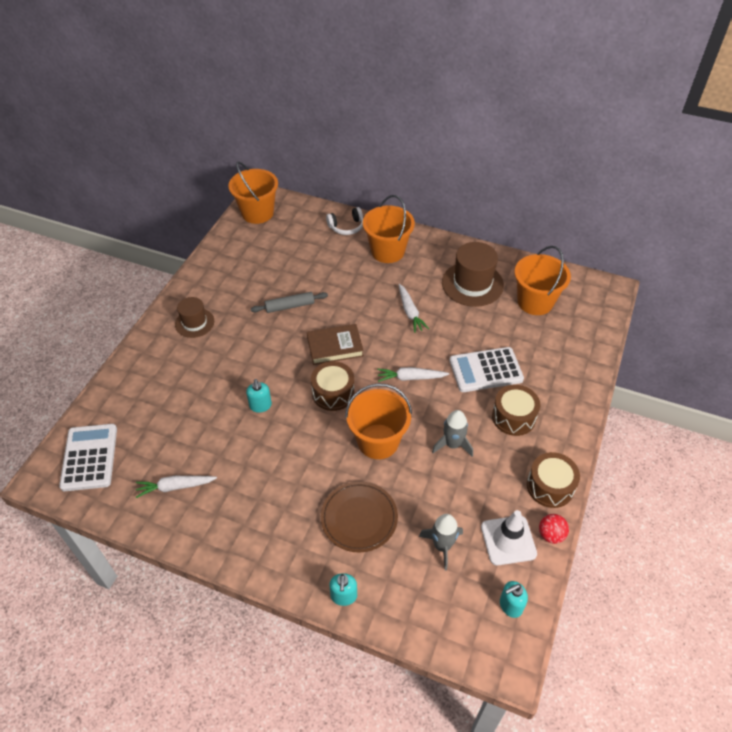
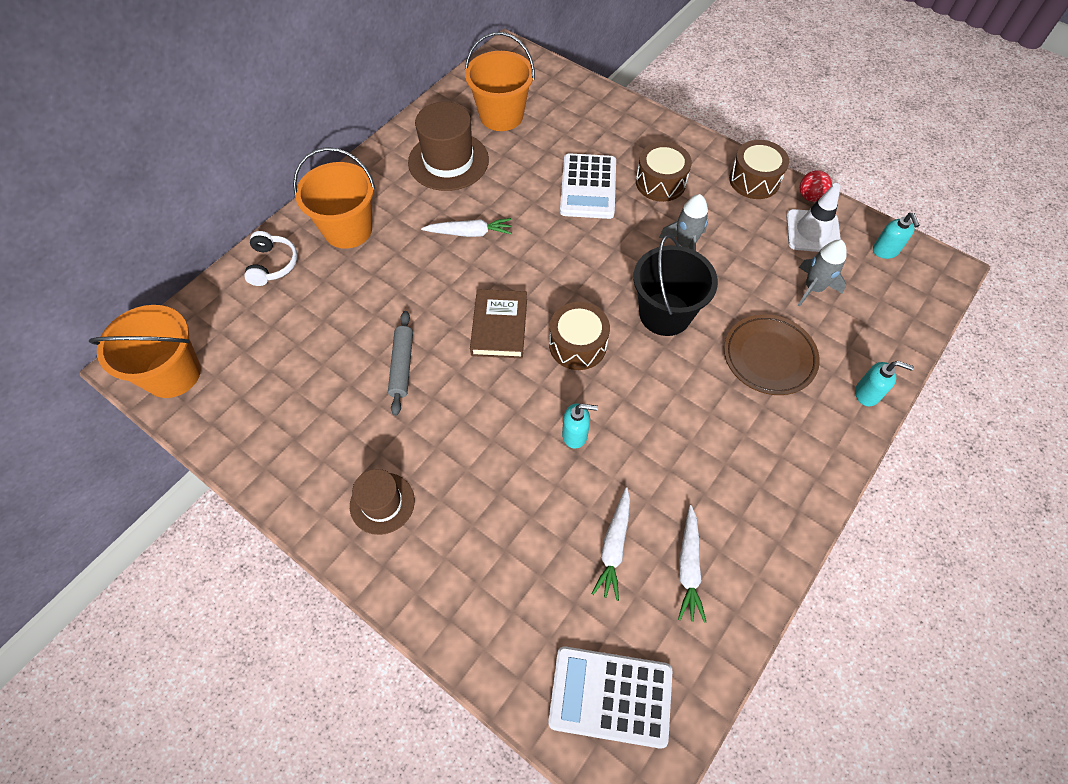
camera: 75 degrees left, 10 degrees up
orange bucket [345,383,412,459] -> black bucket [633,234,718,336]
white carrot [377,367,449,382] -> white carrot moved to [592,487,630,601]

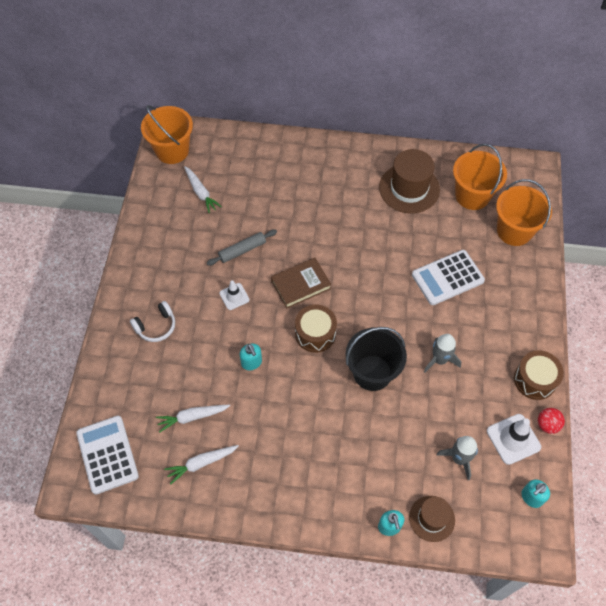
camera: 60 degrees right, 0 degrees up
white headphones [244,231,298,286] -> white headphones moved to [130,301,175,342]
orange bucket [293,147,375,249] -> orange bucket moved to [496,179,552,246]
brown hat [350,469,415,535] -> brown hat moved to [409,496,455,542]
white carrot [421,218,512,237] -> white carrot moved to [184,166,222,213]
brown drum [636,142,692,202] -> none
brown plate [724,314,820,395] -> none
none -> white traffic cone [219,280,250,310]

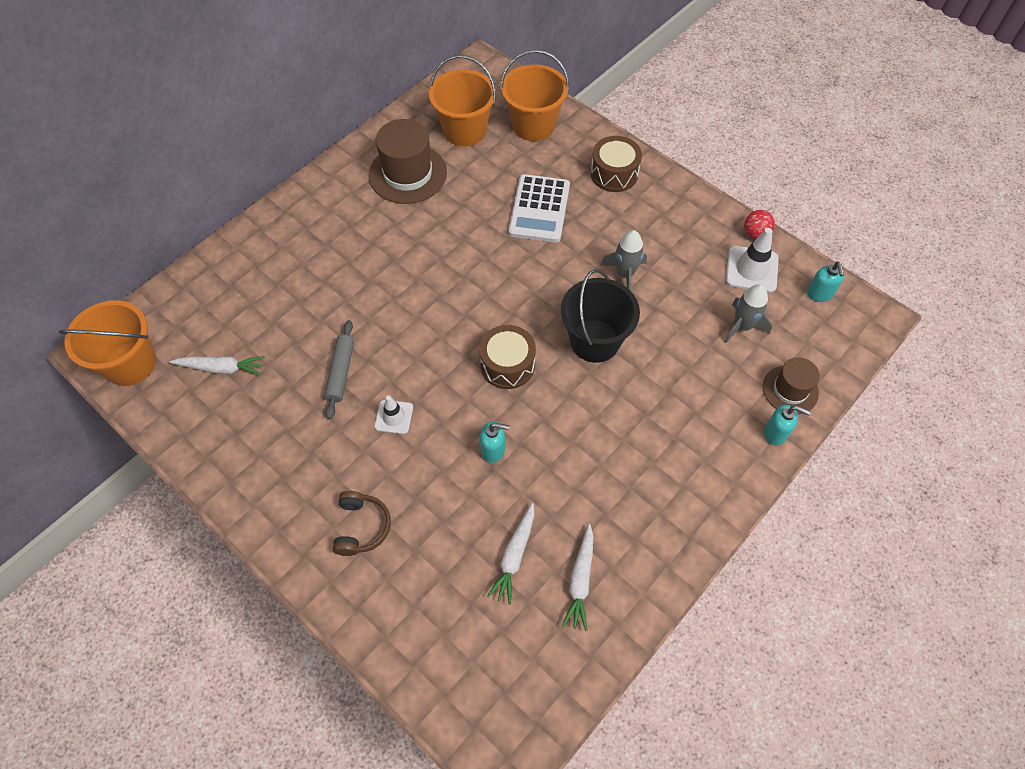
camera: 55 degrees left, 0 degrees up
white calculator [76,416,139,494] -> none
white headphones [130,301,175,342] -> brown headphones [333,491,391,556]
brown book [271,258,331,308] -> none
brown drum [514,351,564,400] -> brown drum moved to [591,136,642,192]

